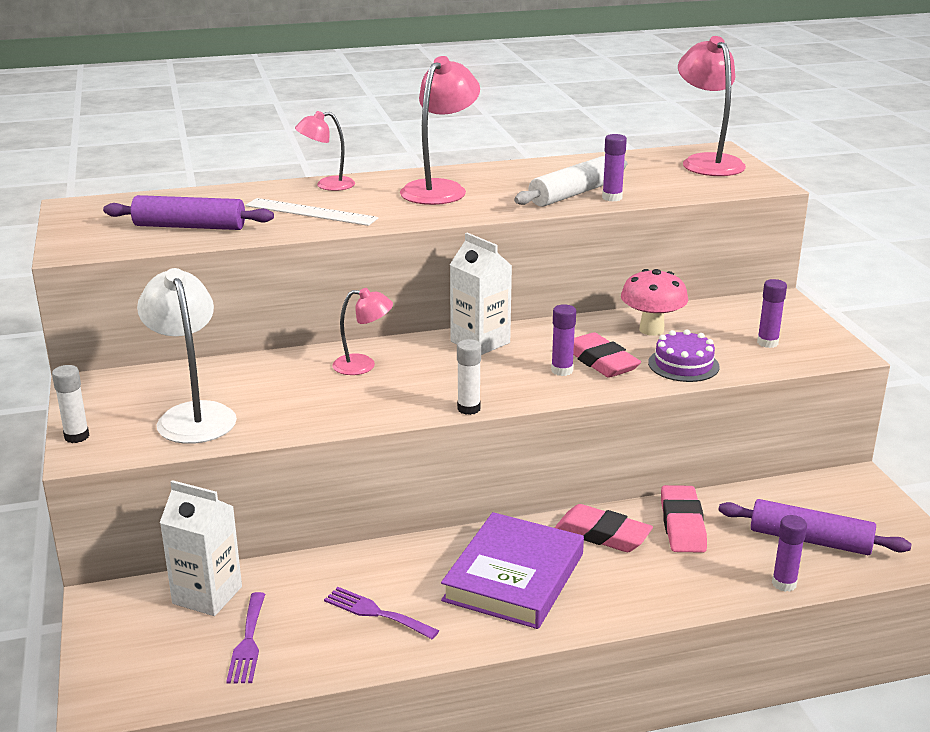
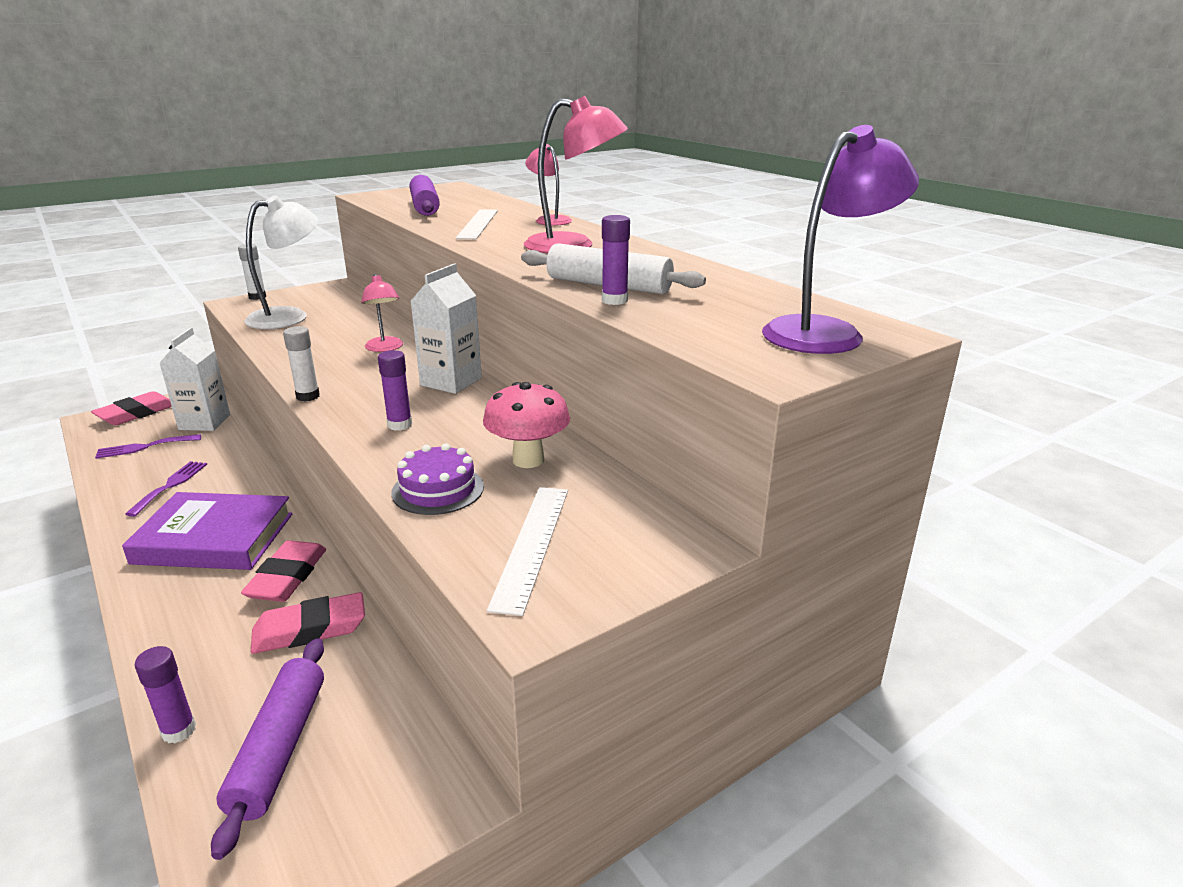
camera: 70 degrees right, 0 degrees up
pink eraser [573,332,641,378] -> pink eraser moved to [91,391,172,425]
pink lamp [678,36,746,176] -> purple lamp [762,125,919,354]
purple glue stick [757,279,787,348] -> white ruler [487,487,568,616]

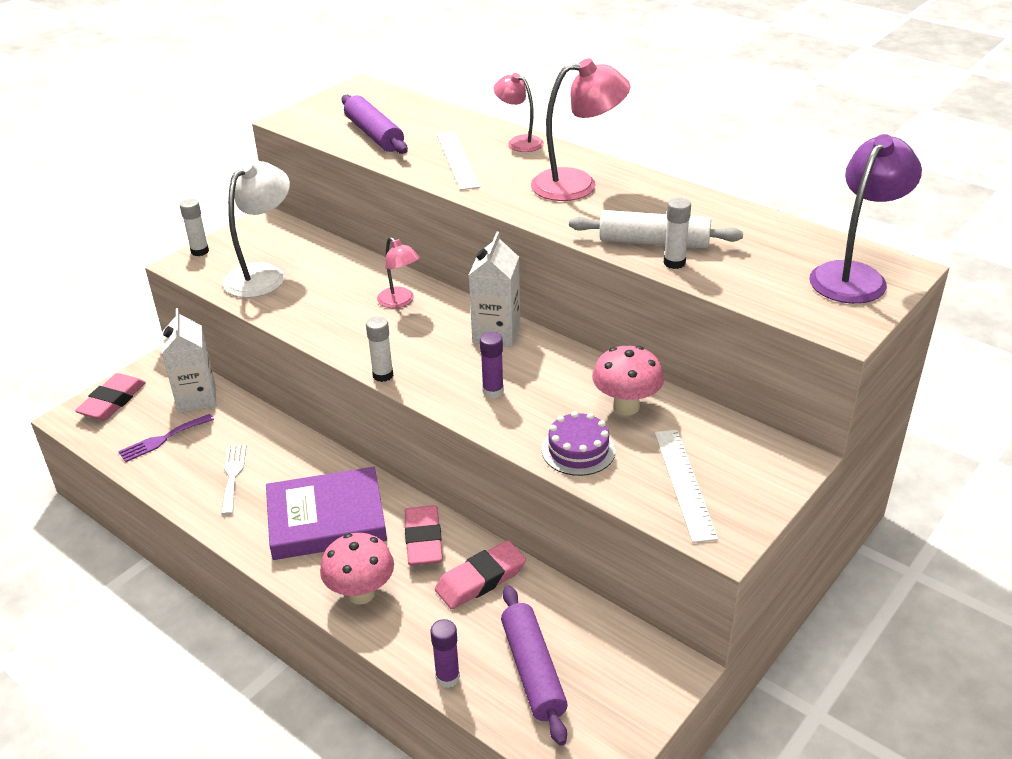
camera: 15 degrees left, 10 degrees up
purple fork [125,461,207,517] -> white fork [221,445,247,515]
purple glue stick [602,215,630,305] -> white glue stick [664,197,691,269]
none -> pink mushroom [320,533,394,604]

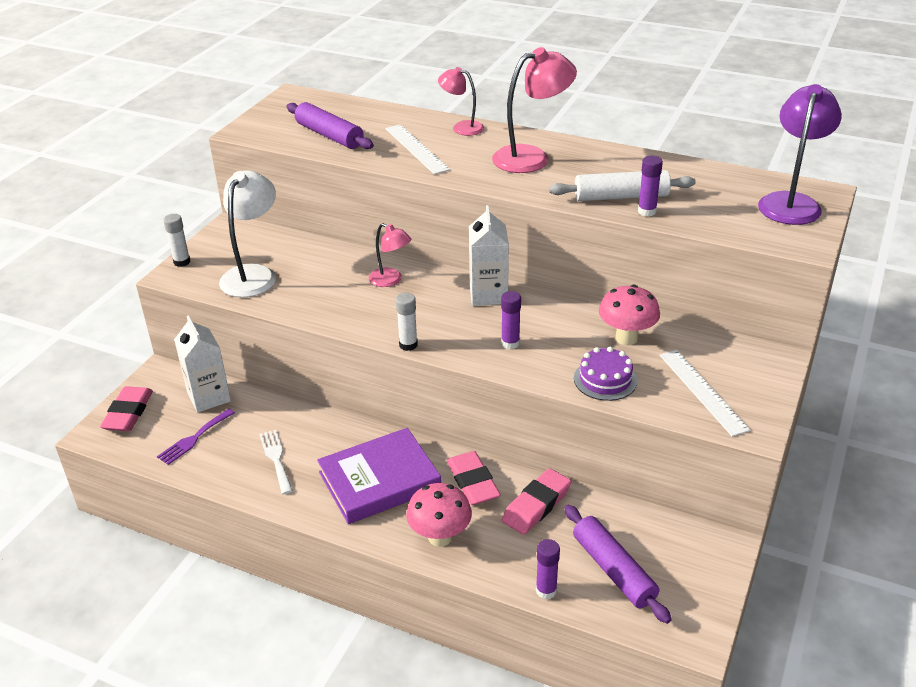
camera: 15 degrees left, 0 degrees up
white glue stick [664,197,691,269] -> purple glue stick [638,156,663,216]

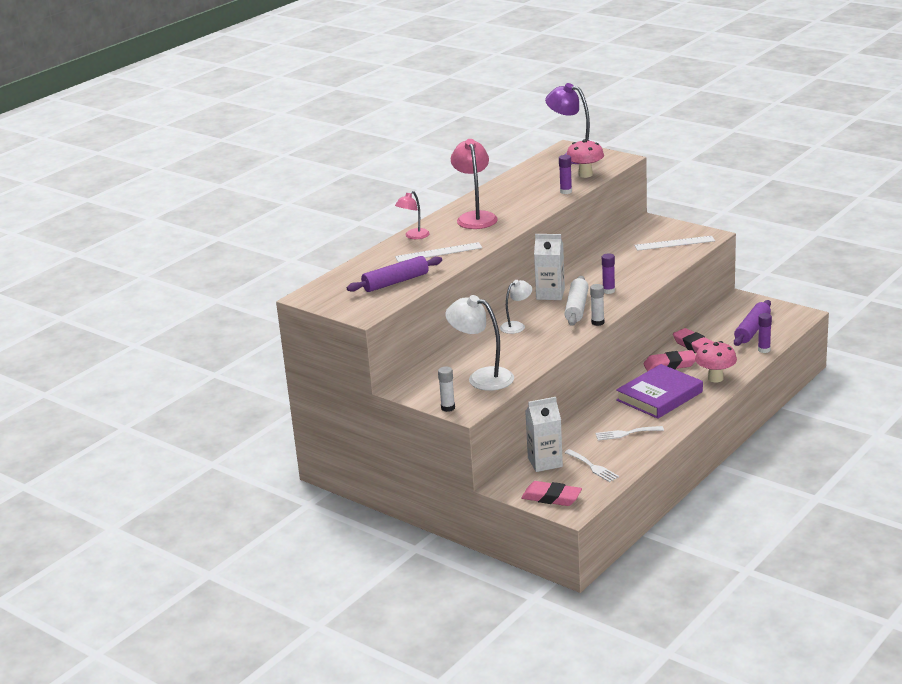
camera: 75 degrees left, 10 degrees down
purple fork [157,409,235,465] -> white fork [564,449,619,482]
purple book [317,428,441,524] -> purple book turned 60 degrees clockwise [616,364,703,419]
pink lamp [369,223,412,287] -> white lamp [500,280,532,334]
white rolling pin [549,170,696,201] -> white rolling pin moved to [565,276,589,326]
purple rolling pin [564,505,672,624] -> purple rolling pin turned 45 degrees counterclockwise [734,300,771,346]
purple cake [574,347,638,401] -> none
pink mushroom [599,285,660,345] -> pink mushroom moved to [567,139,604,178]

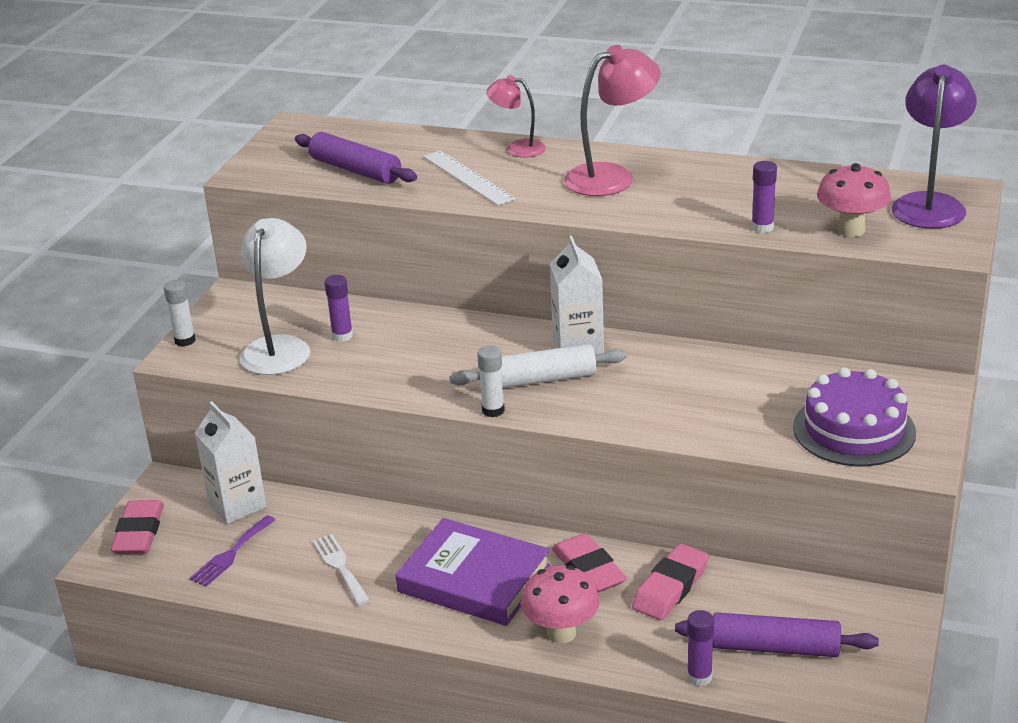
camera: 70 degrees right, 5 degrees up
white lamp [500,280,532,334] -> none
white fork [564,449,619,482] -> purple fork [190,515,275,587]
purple glue stick [602,253,615,294] -> purple glue stick moved to [325,275,353,342]
white ruler [634,236,715,251] -> purple cake [793,367,916,466]

